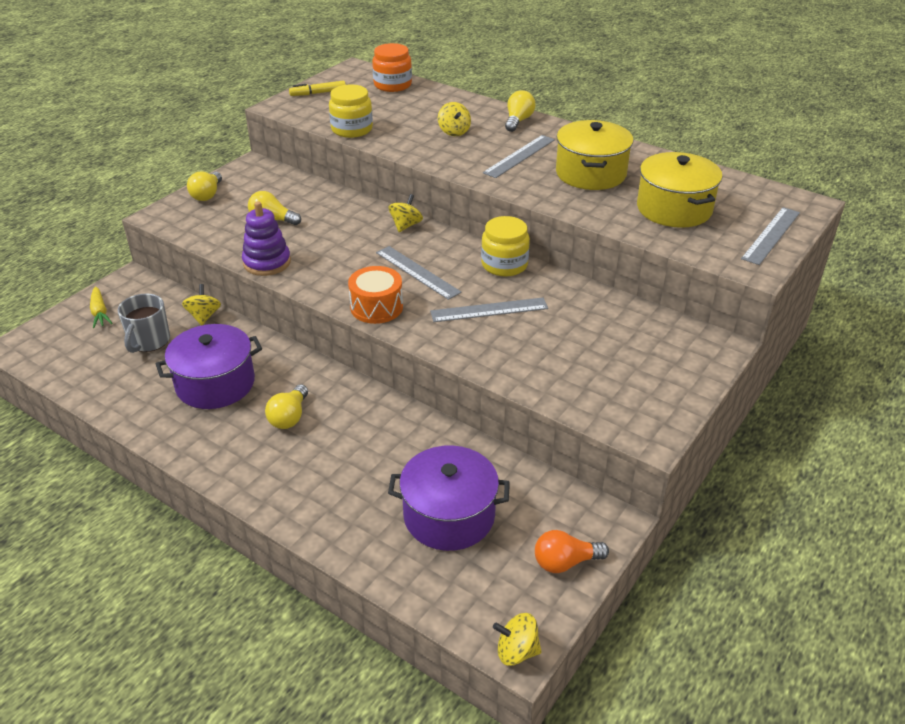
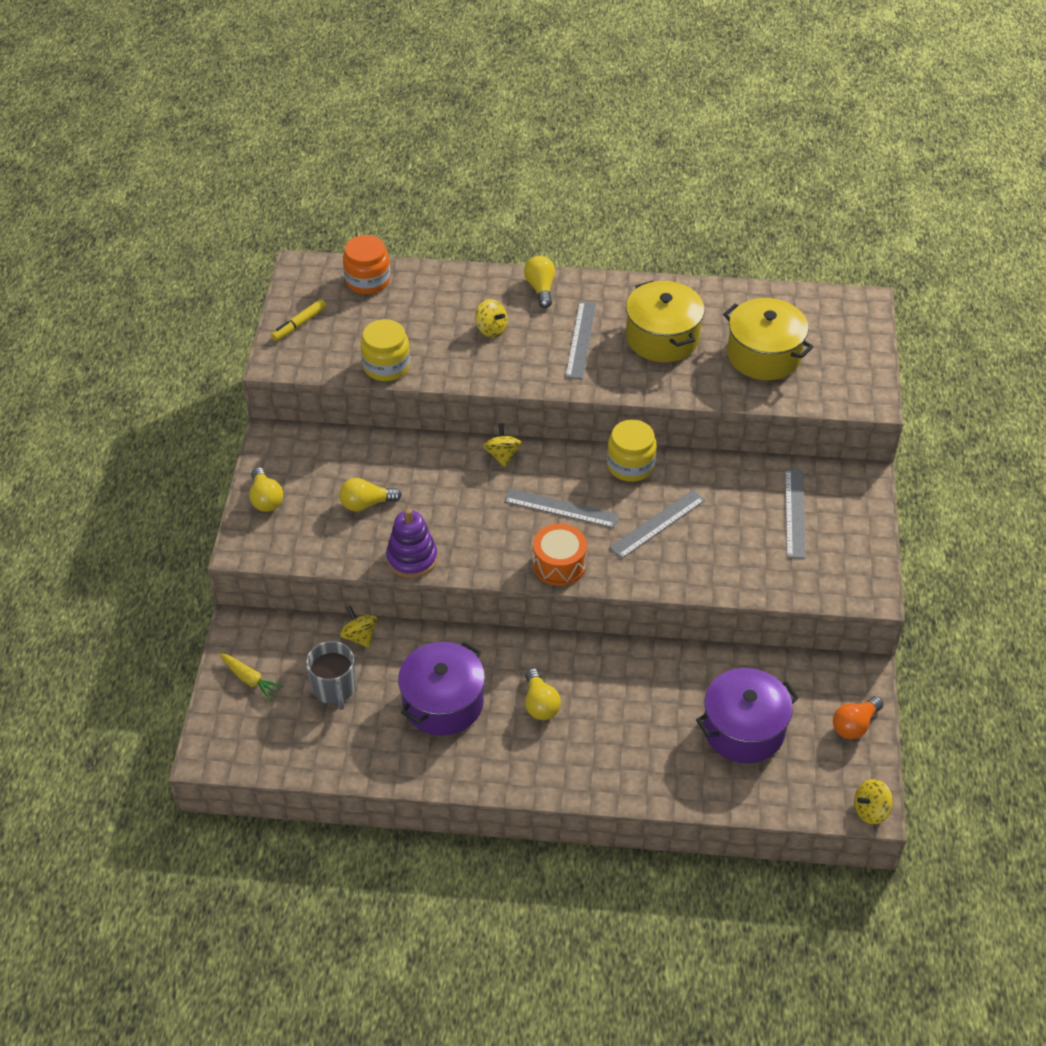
camera: 30 degrees left, 10 degrees up
grey ruler [741,207,800,265] -> grey ruler moved to [785,469,806,559]

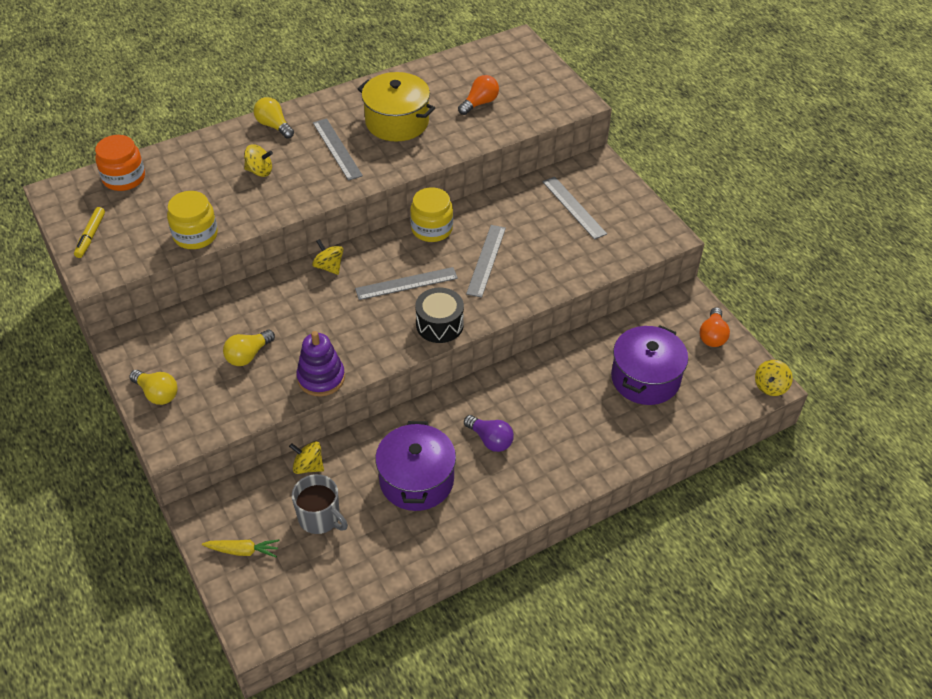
camera: 35 degrees left, 0 degrees up
yellow light bulb [525,668,561,720] -> purple light bulb [464,415,514,452]
orange drum [533,524,587,586] -> black drum [415,288,464,343]
yellow pot [723,298,813,380] -> orange light bulb [458,75,499,115]

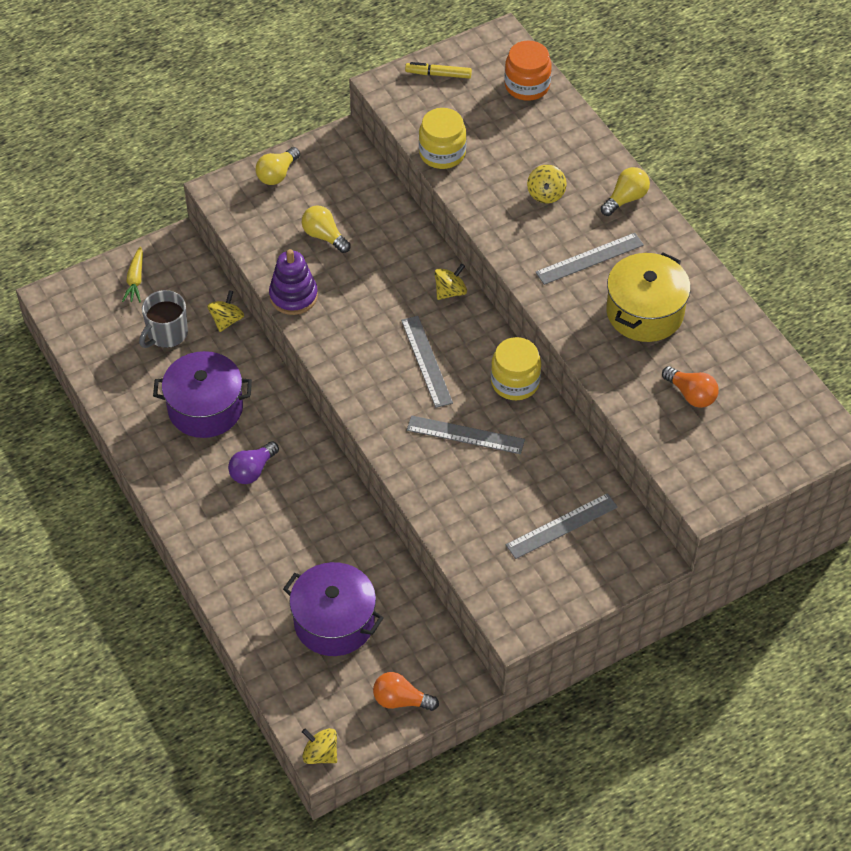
camera: 90 degrees right, 5 degrees up
black drum [415,288,464,343] -> none

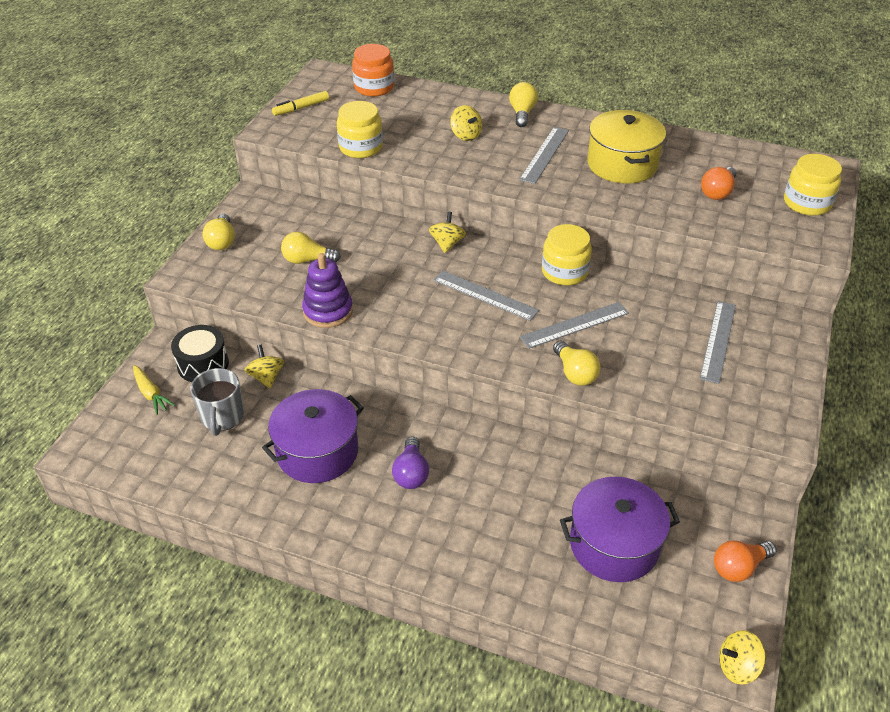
camera: 40 degrees left, 10 degrees down
orange light bulb [662,366,719,408] -> orange light bulb turned 120 degrees clockwise [701,167,736,200]
none -> black drum [171,325,229,382]
none -> yellow light bulb [553,341,601,386]
none -> yellow jar [784,154,842,216]

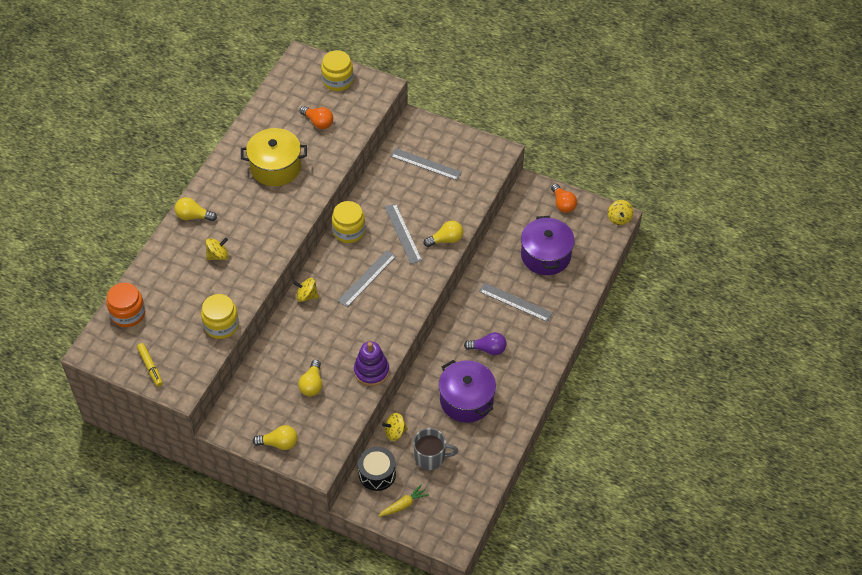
camera: 85 degrees left, 10 degrees up
grey ruler [519,127,569,184] -> grey ruler moved to [479,283,553,322]

